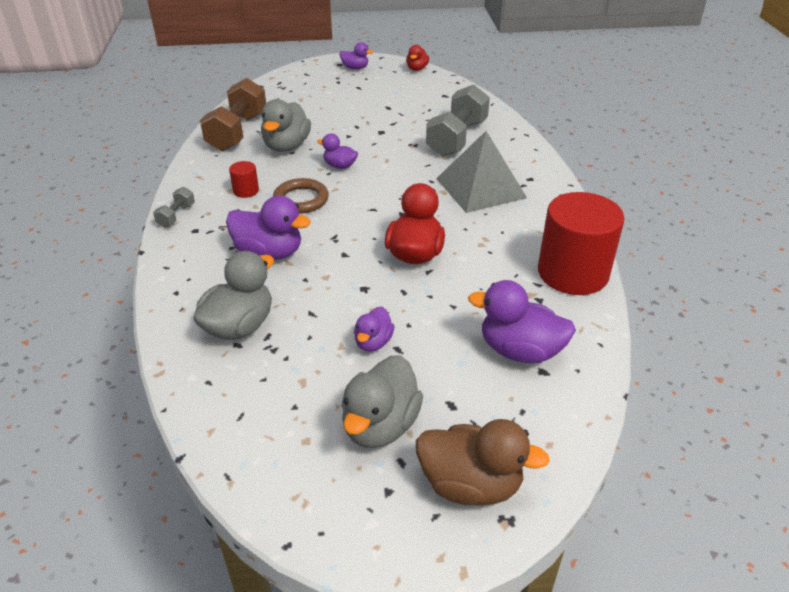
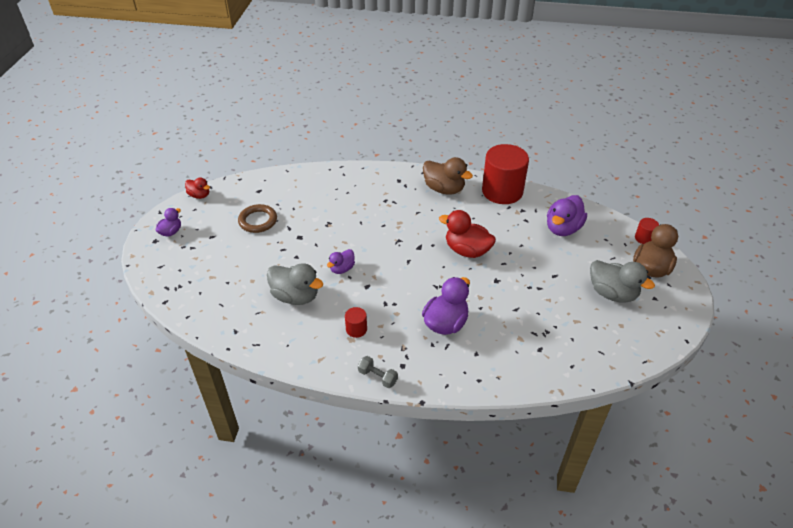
camera: 75 degrees left, 5 degrees up
grey duck [193,251,274,340] -> none
brown dumbbell [200,78,266,151] -> none
brown ring [273,178,329,214] -> brown ring moved to [238,204,277,233]
purple duck [354,307,394,352] -> none
grey dumbbell [426,85,490,157] -> none
grey pyramid [436,131,527,213] -> none
none -> brown duck [423,157,473,195]
none -> red cylinder [635,218,659,244]

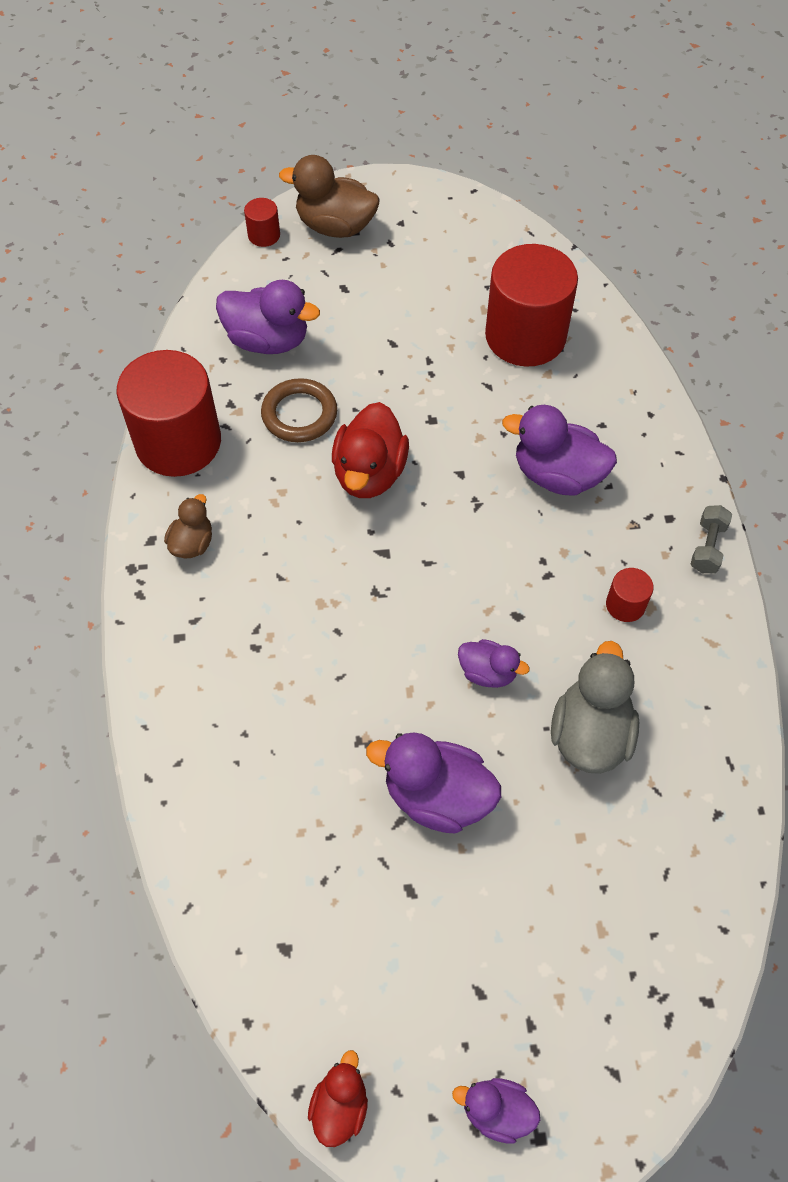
camera: 105 degrees left, 15 degrees up
brown ring [238,204,277,233] -> brown ring moved to [261,378,337,442]
brown duck [423,157,473,195] -> brown duck [164,494,212,558], size x0.57
grey duck [590,260,655,303] -> none
none -> purple duck [366,732,501,833]
none -> red cylinder [485,244,578,367]

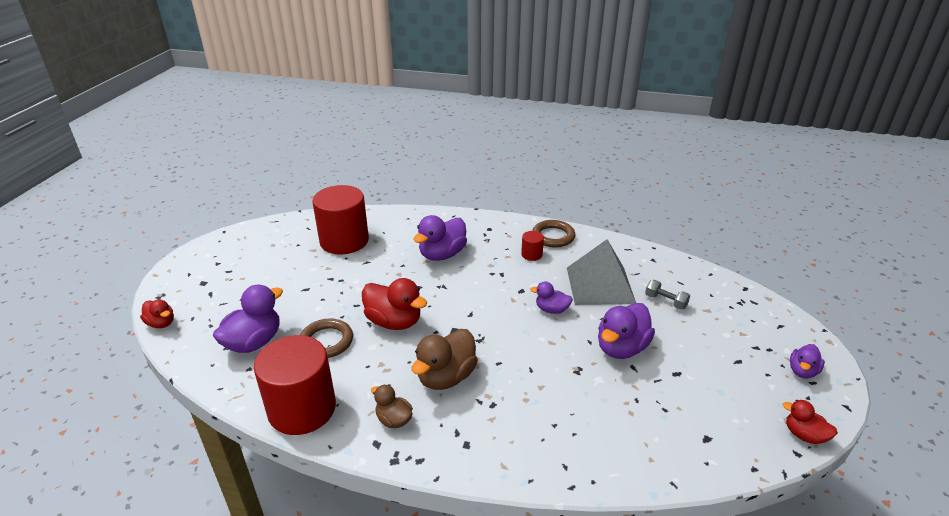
camera: 70 degrees left, 25 degrees down
red cylinder [244,198,280,247] -> red duck [140,299,174,328]
brown duck [279,155,379,238] -> brown duck moved to [411,329,478,390]
purple duck [458,639,530,688] -> purple duck turned 120 degrees counterclockwise [530,282,573,314]
grey duck [551,641,639,774] -> grey pyramid [567,239,636,305]
grey dumbbell [690,505,732,573] -> grey dumbbell moved to [645,280,690,310]
none -> brown ring [532,220,575,248]

